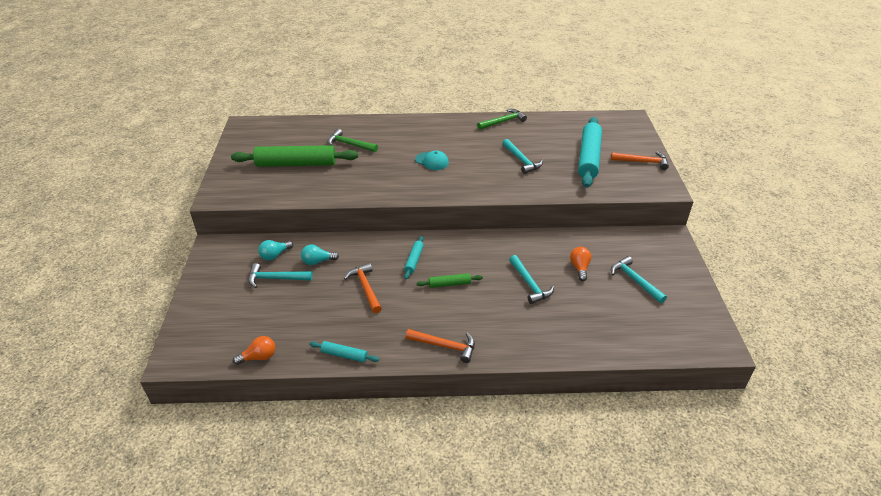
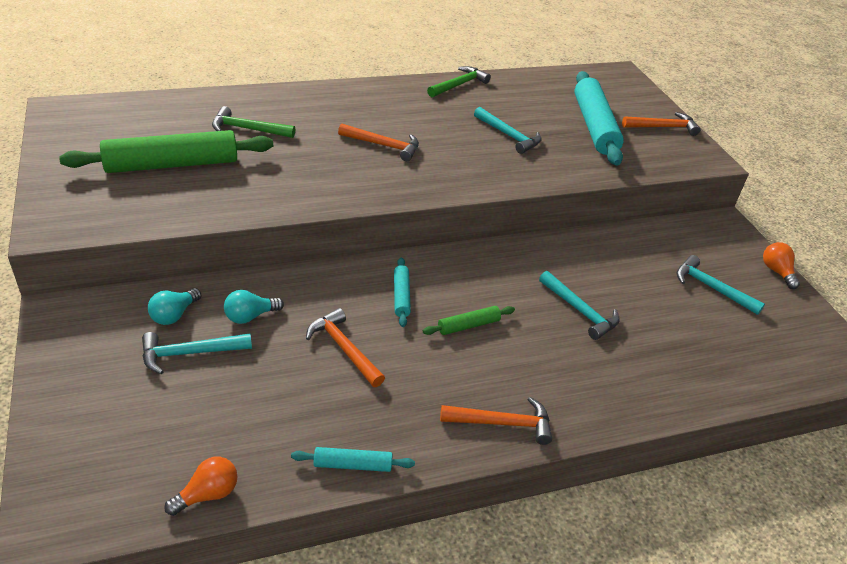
camera: 20 degrees left, 0 degrees up
turquoise cap [415,150,449,170] -> orange hammer [338,123,419,161]
orange light bulb [570,247,591,281] -> orange light bulb moved to [763,242,800,289]

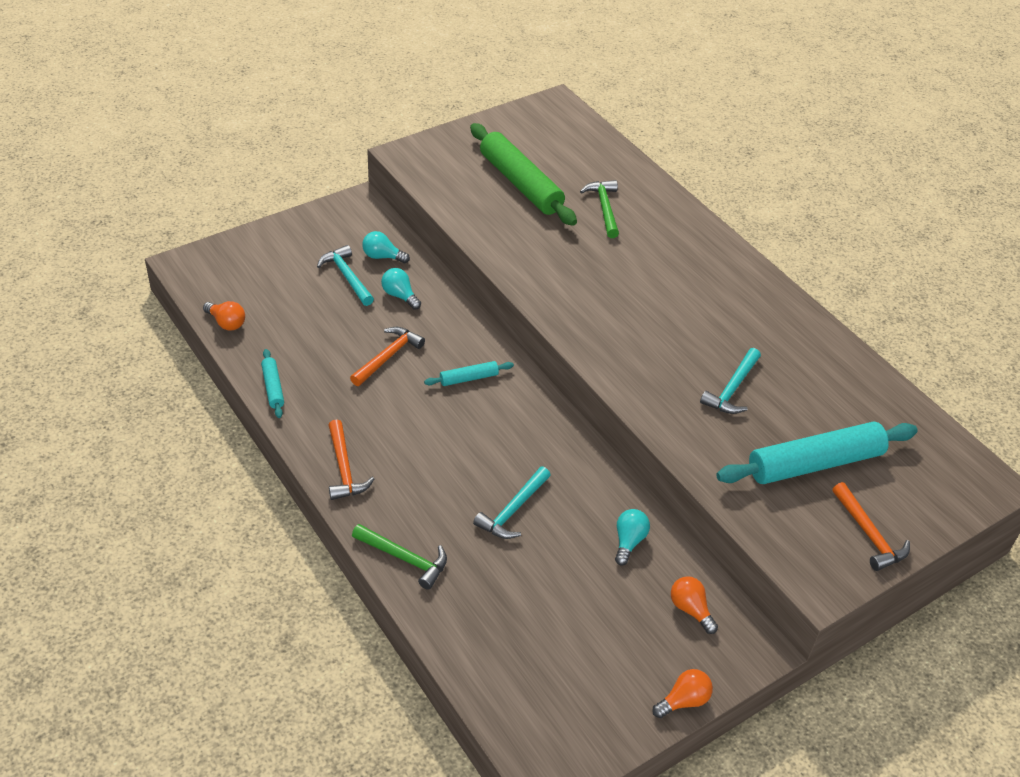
camera: 75 degrees right, 5 degrees up
orange hammer [338,123,419,161] -> none
green rolling pin [423,306,515,335] -> none
green hammer [427,66,491,97] -> green hammer moved to [352,524,447,590]
turquoise hammer [676,255,765,315] -> none
none -> turquoise light bulb [615,509,650,566]
none -> orange light bulb [671,576,718,634]

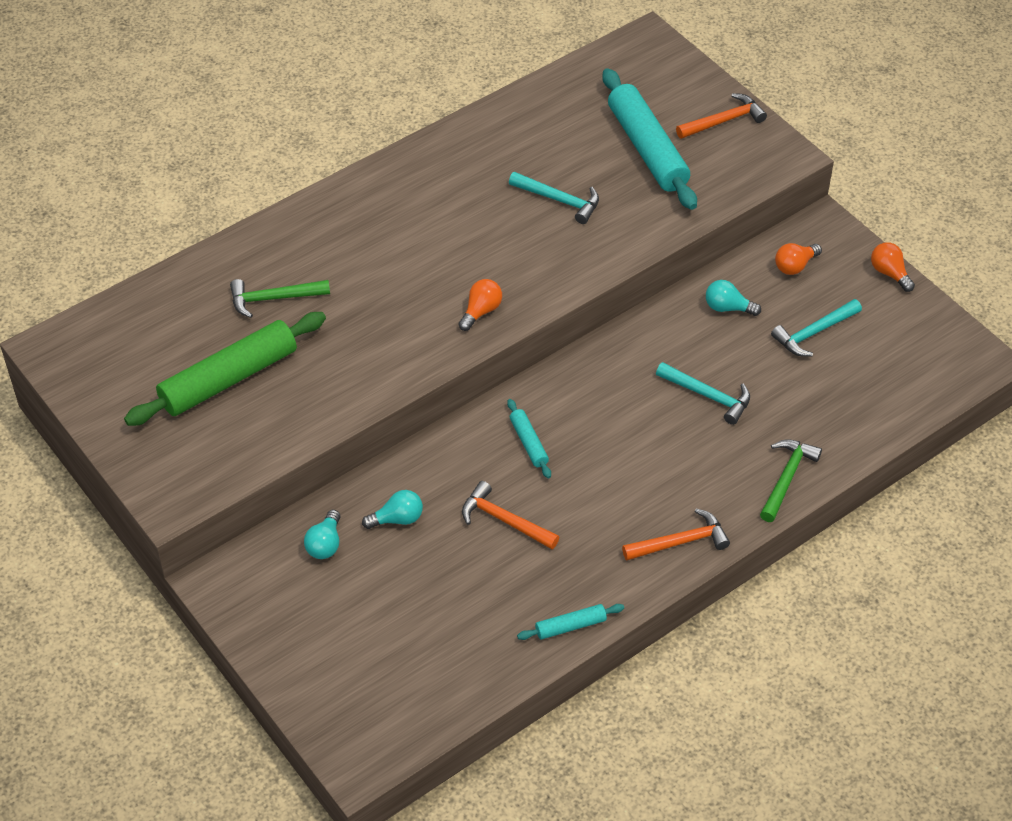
camera: 90 degrees left, 5 degrees up
orange light bulb [203,301,245,330] -> orange light bulb moved to [458,279,502,331]
turquoise hammer [317,245,374,306] -> turquoise hammer moved to [771,299,862,357]
turquoise light bulb [381,268,421,310] -> turquoise light bulb turned 150 degrees counterclockwise [362,490,423,529]

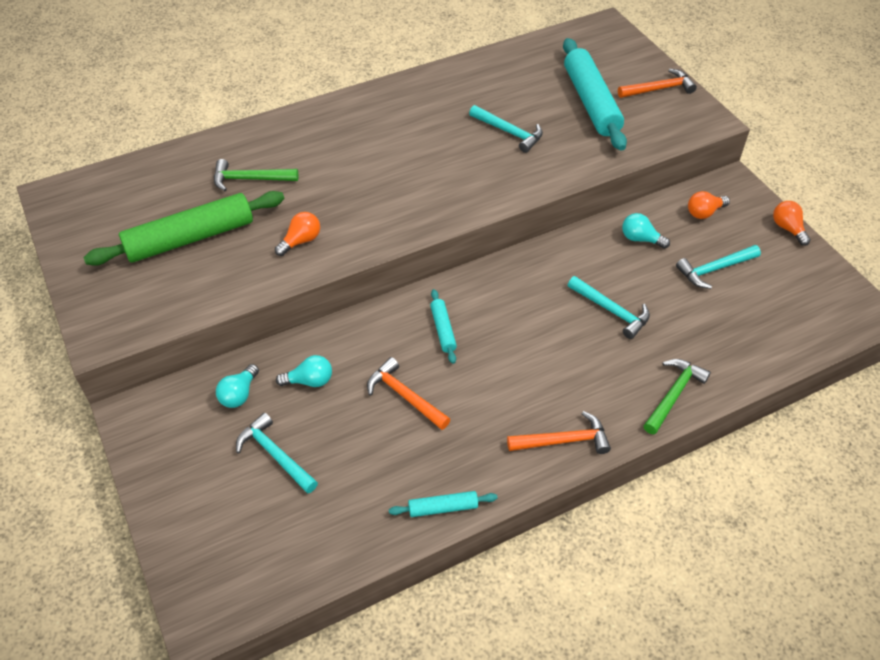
camera: 10 degrees right, 0 degrees up
orange light bulb [458,279,502,331] -> orange light bulb moved to [275,212,320,256]
none -> turquoise hammer [236,413,318,493]

